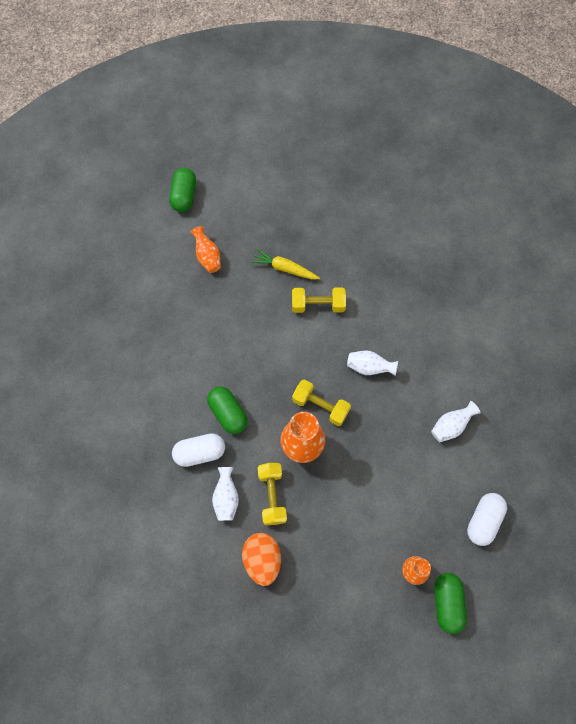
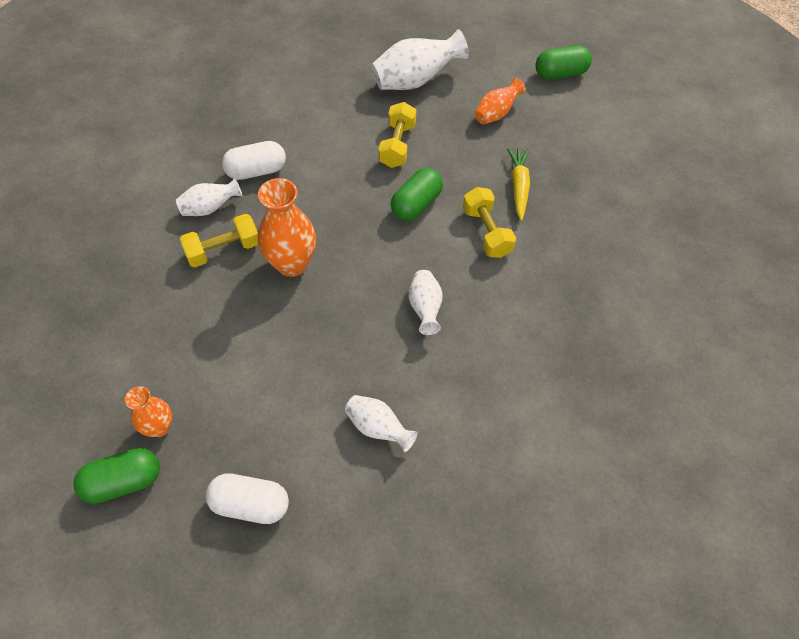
camera: 70 degrees right, 10 degrees down
white capsule [172,433,225,467] -> white capsule turned 75 degrees counterclockwise [222,141,286,180]
green capsule [207,387,248,434] -> green capsule moved to [391,168,443,221]
orange egg [242,533,281,586] -> none
yellow dumbbell [292,379,351,426] -> yellow dumbbell moved to [379,102,416,168]
none -> white vase [372,29,469,90]

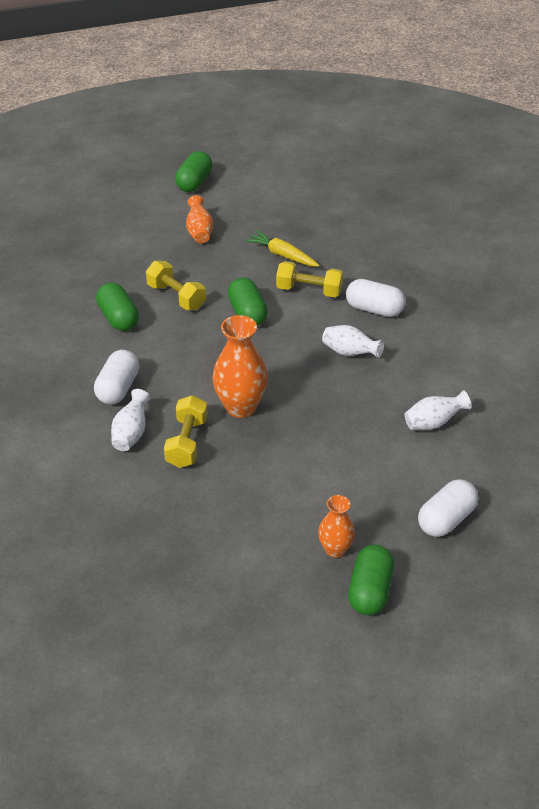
camera: 55 degrees left, 15 degrees down
white vase [372,29,469,90] -> none
none -> green capsule [96,283,139,331]
none -> white capsule [346,279,405,317]

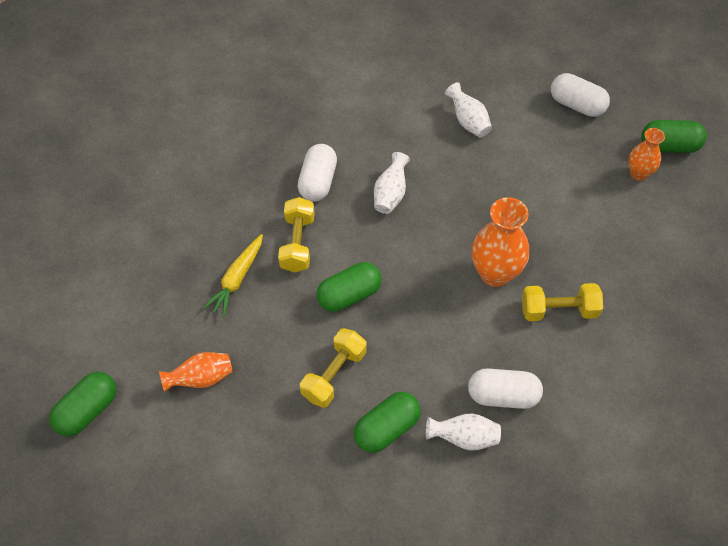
camera: 100 degrees left, 15 degrees up
white vase [111,389,150,451] -> white vase moved to [426,413,501,451]
green capsule [175,151,212,192] -> green capsule turned 60 degrees counterclockwise [49,372,116,436]

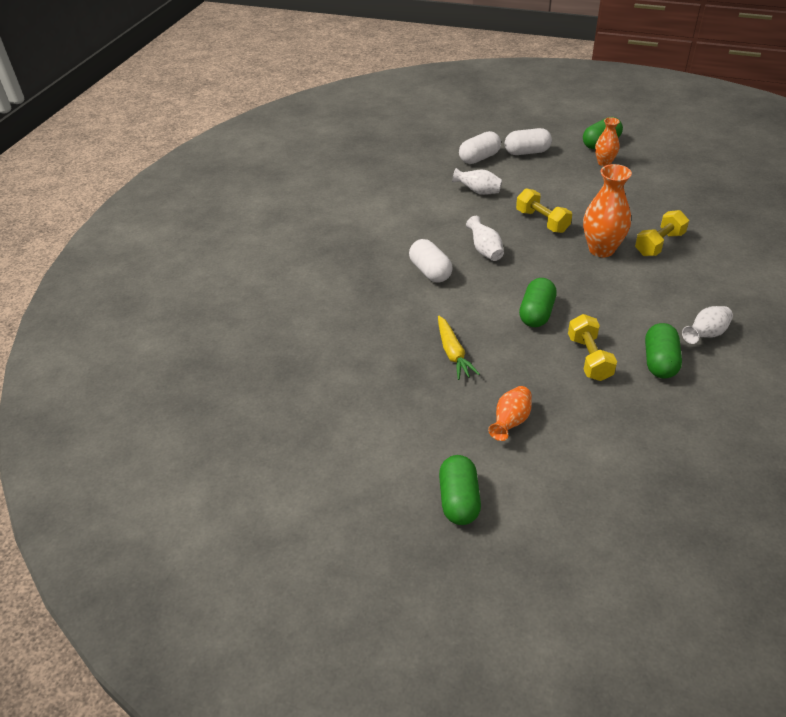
camera: 40 degrees left, 15 degrees down
yellow dumbbell [278,197,315,273] -> yellow dumbbell moved to [516,188,572,233]
white capsule [468,368,543,409] -> white capsule moved to [459,131,501,164]

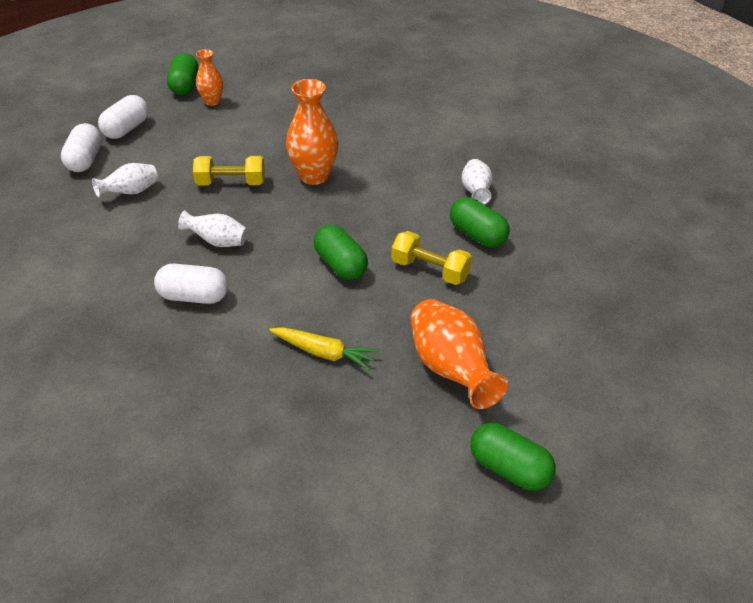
camera: 55 degrees left, 0 degrees up
orange vase [488,386,532,441] -> orange vase [410,299,508,409], size x1.69
yellow dumbbell [635,210,689,256] -> none

